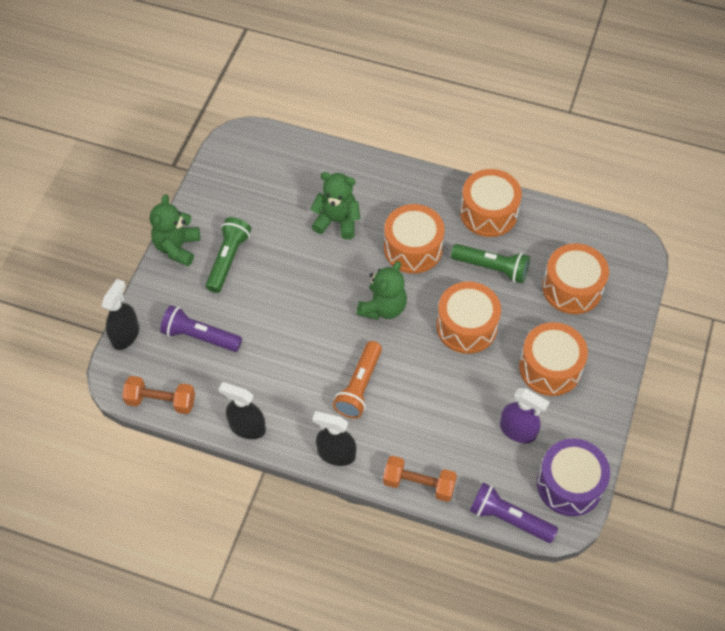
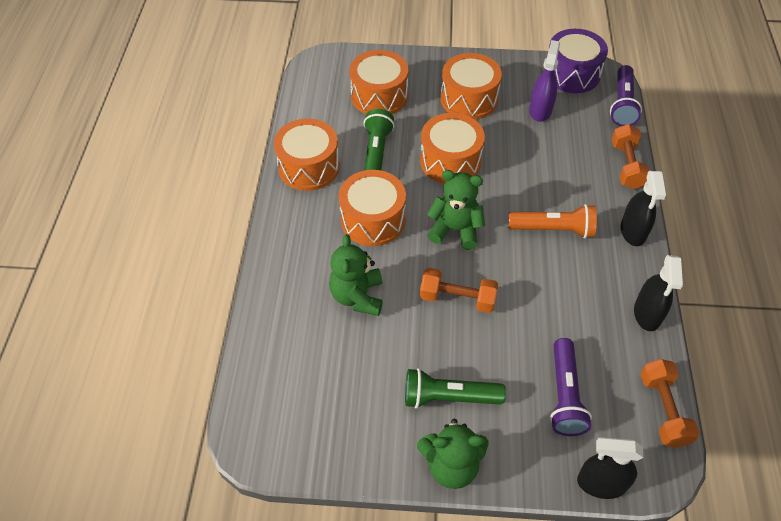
camera: 105 degrees left, 5 degrees down
none -> orange dumbbell [420,268,498,313]

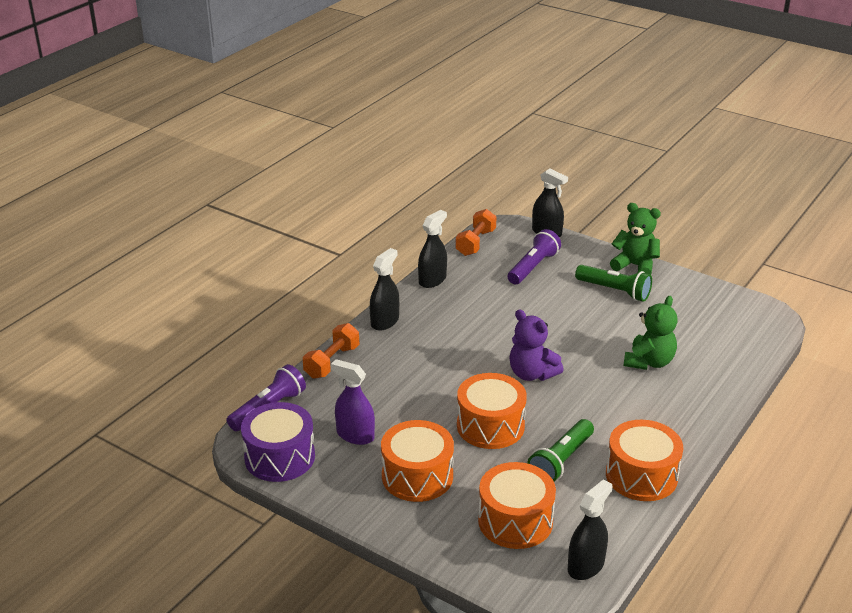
camera: 150 degrees left, 20 degrees down
orange drum [339,170,406,246] -> none
orange dumbbell [420,268,498,313] -> none
green teddy bear [427,170,485,250] -> purple teddy bear [509,309,564,381]
orange flashlight [509,204,597,239] -> none
purple spray bottle [529,40,560,122] -> purple spray bottle turned 75 degrees clockwise [331,359,375,445]
none -> black spray bottle [568,479,612,580]

